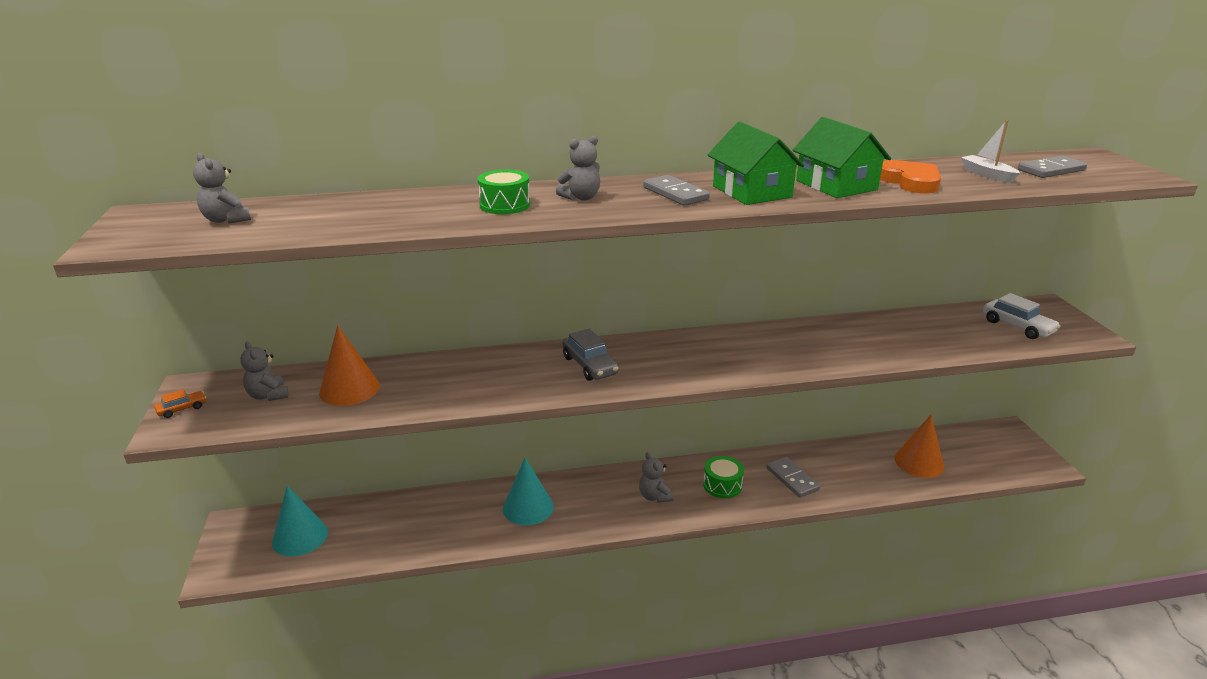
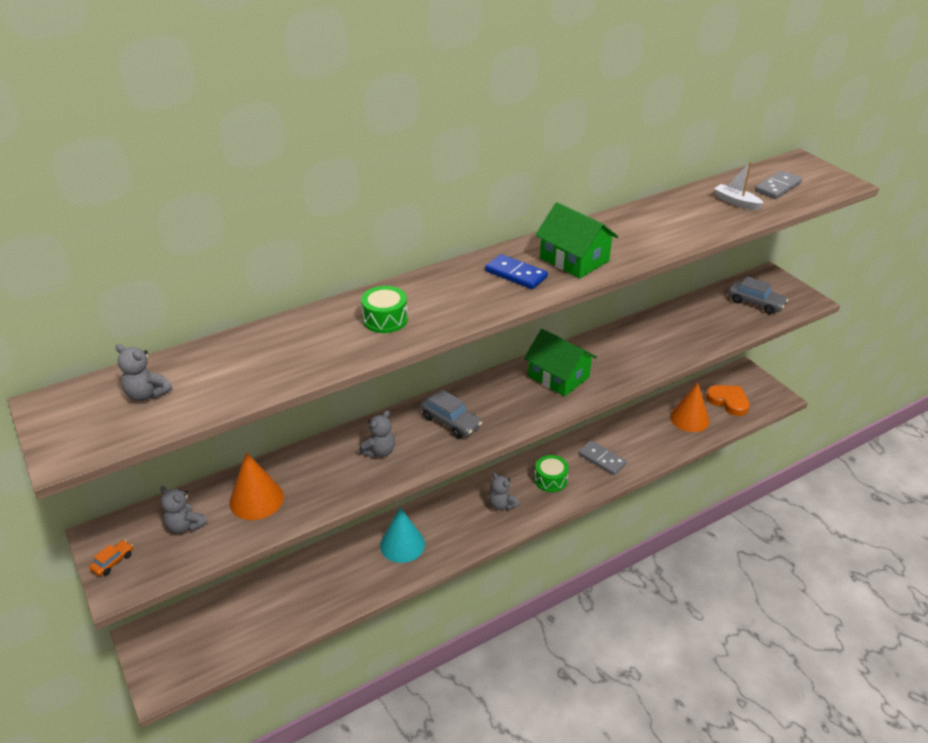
camera: 20 degrees left, 10 degrees up
turquoise cone [272,485,328,557] -> none
grey teddy bear [556,135,600,200] -> grey teddy bear moved to [359,410,395,458]
grey domino [643,175,710,206] -> blue domino [485,254,548,289]
green house [793,117,891,198] -> green house moved to [524,329,597,396]
orange heart [880,160,941,194] -> orange heart moved to [706,385,750,416]
white car [983,293,1061,339] -> grey car [728,276,788,314]

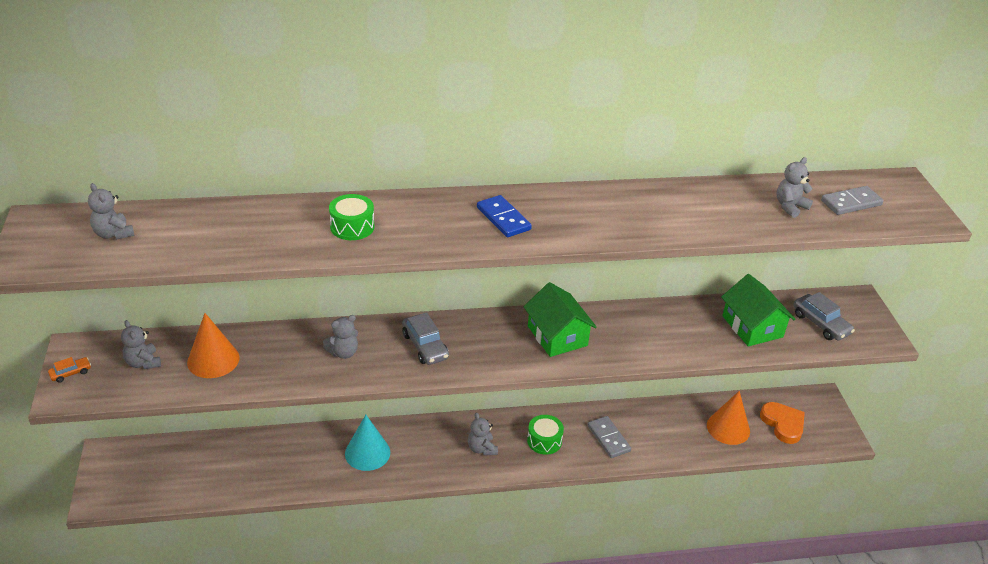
camera: 20 degrees right, 0 degrees up
green house [535,202,618,278] -> green house moved to [721,274,795,346]
white boat [714,162,764,210] -> grey teddy bear [776,157,813,218]

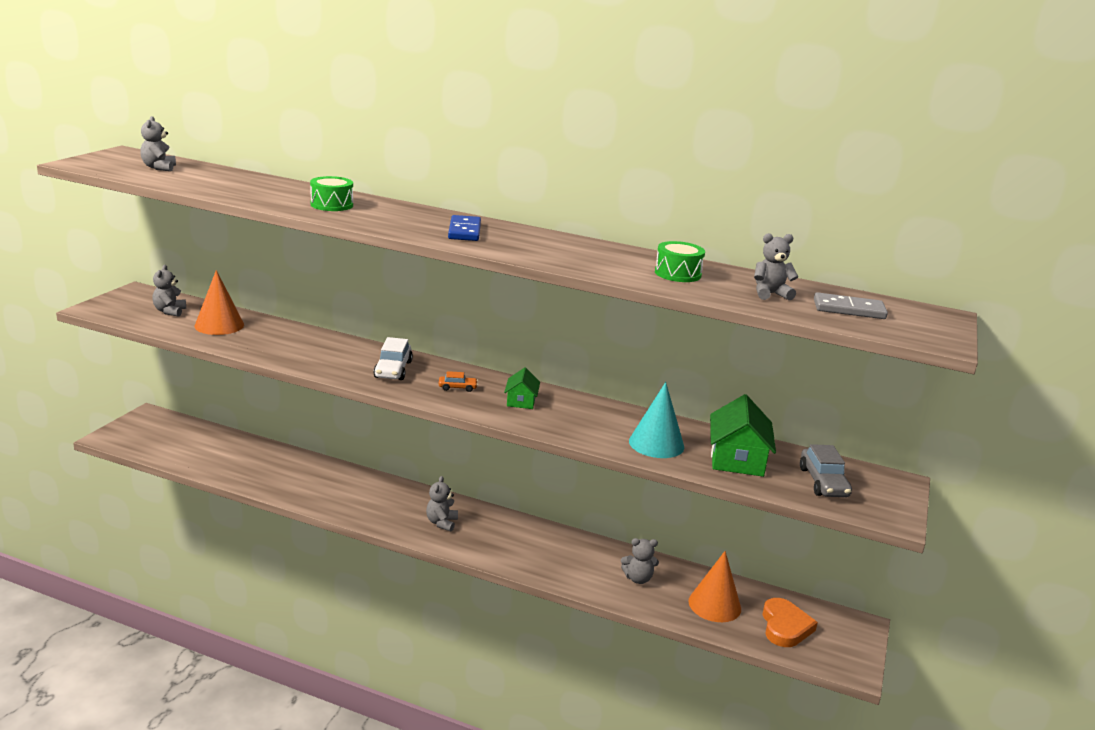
camera: 30 degrees right, 15 degrees down
orange car [48,357,91,383] -> orange car moved to [439,371,478,392]
grey teddy bear [323,315,358,359] -> grey teddy bear moved to [621,538,659,584]
turquoise cone [345,415,390,471] -> turquoise cone moved to [629,382,684,458]
grey car [402,313,449,365] -> white car [373,337,413,380]
green house [524,282,597,357] -> green house [504,367,540,409], size x0.56
green drum [527,415,564,455] -> green drum moved to [655,241,705,282]
grey domino [588,416,631,458] -> none

